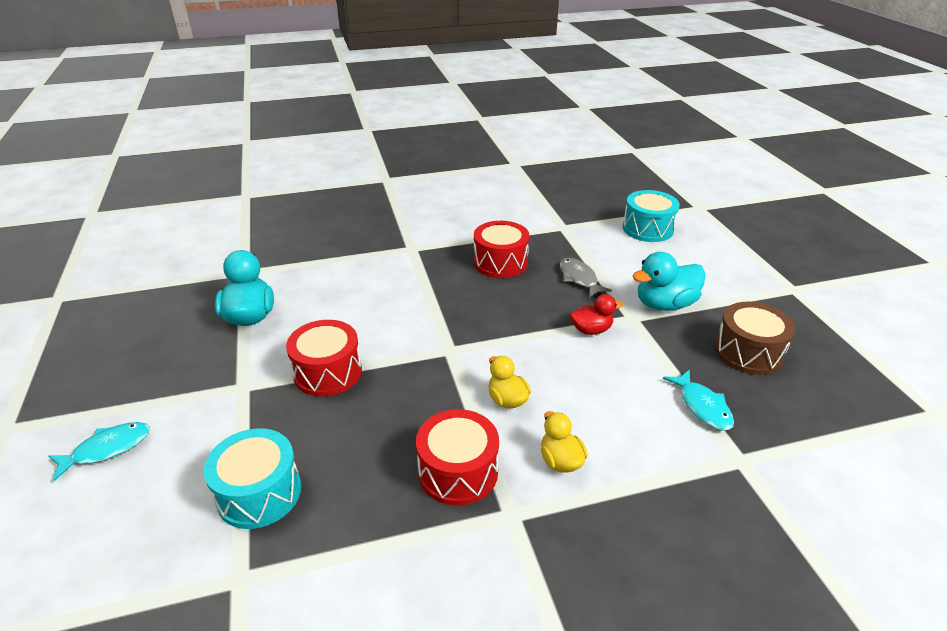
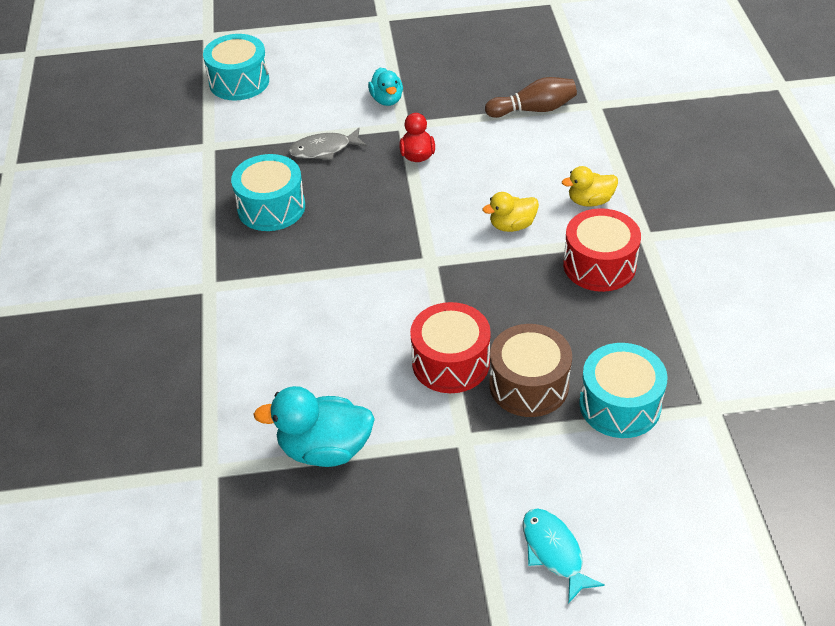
camera: 80 degrees left, 10 degrees up
red drum [474,221,530,278] -> turquoise drum [231,154,305,231]
turquoise duck [633,252,706,311] -> turquoise duck [368,68,403,106], size x0.61
turquoise fish [663,369,734,430] -> brown bowling pin [485,77,577,118]
brown drum [714,302,795,375] -> brown drum moved to [489,324,572,417]

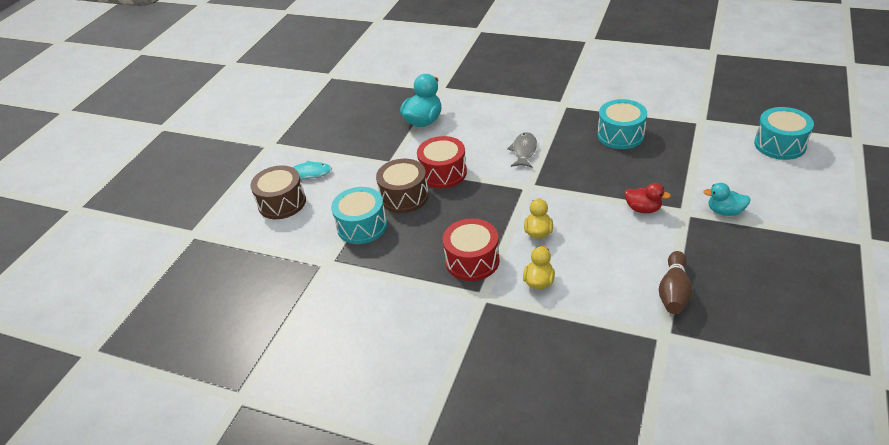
camera: 120 degrees right, 5 degrees down
grey fish [289,128,367,160] -> grey fish moved to [507,132,537,168]
none -> brown drum [250,165,306,219]

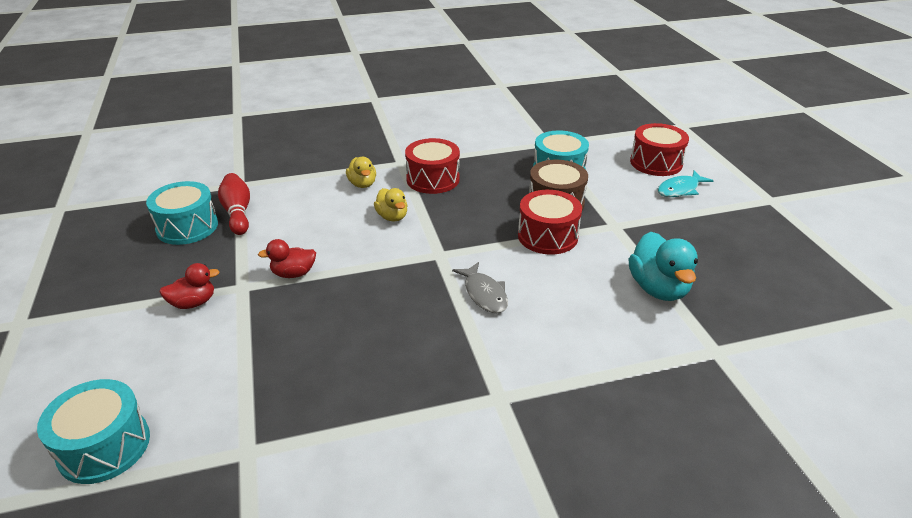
camera: 140 degrees right, 5 degrees down
brown drum [250,165,306,219] -> red drum [630,123,689,176]
turquoise drum [598,99,647,149] -> turquoise drum moved to [146,181,218,245]
brown bowling pin [659,251,693,314] -> red bowling pin [218,173,250,235]
turquoise duck [703,183,751,216] -> red duck [159,263,220,309]

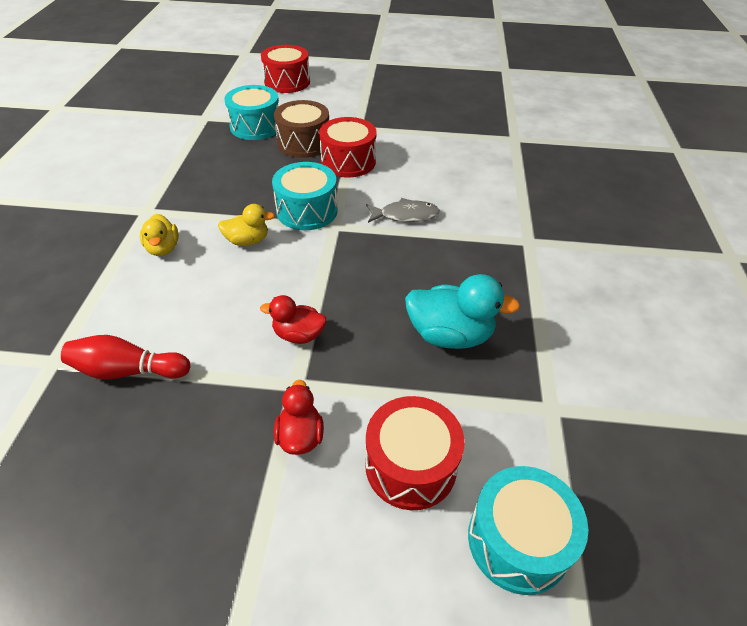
camera: 70 degrees left, 10 degrees up
turquoise drum [146,181,218,245] -> turquoise drum moved to [272,162,338,230]
red duck [258,239,316,278] -> red duck turned 90 degrees clockwise [260,295,327,344]
yellow duck [346,157,376,188] -> yellow duck turned 75 degrees clockwise [140,214,179,256]
red drum [405,138,460,194] -> red drum moved to [365,396,465,510]
turquoise duck [629,232,698,301] -> turquoise duck moved to [405,274,520,349]
turquoise fish [658,170,714,197] -> none

